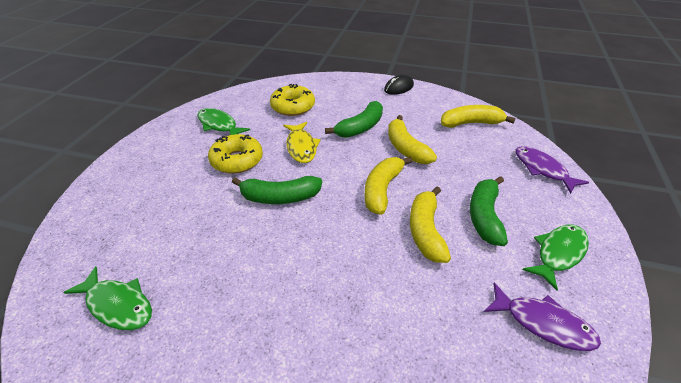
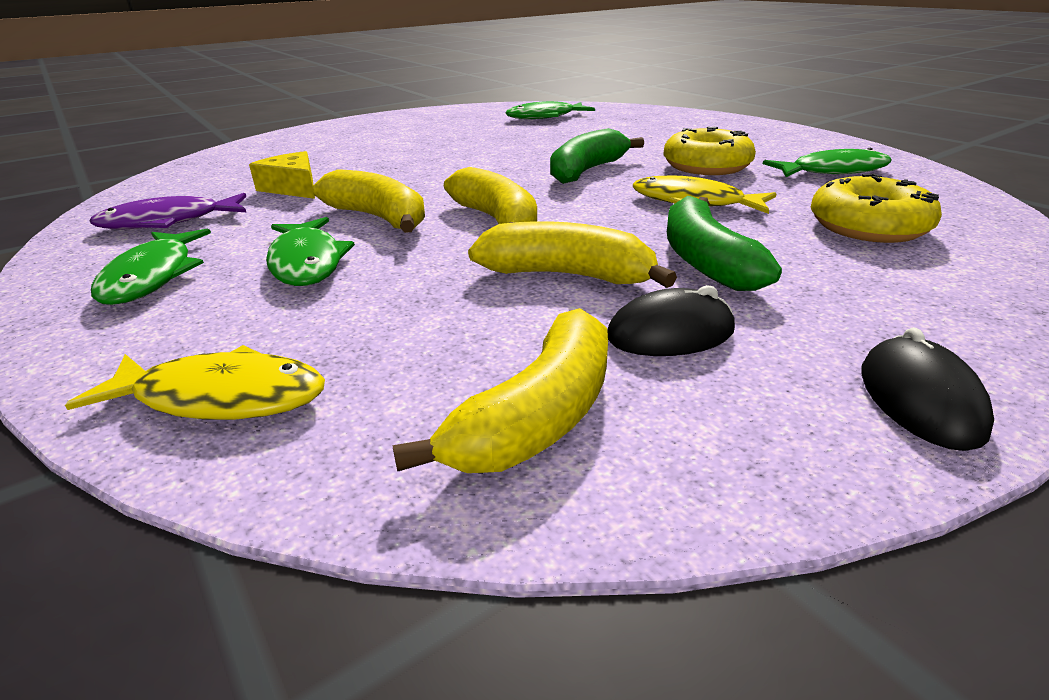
camera: 130 degrees right, 10 degrees down
green banana [470,176,508,246] -> green fish [266,217,355,286]
purple fish [515,146,589,194] -> yellow fish [65,345,325,420]
none -> yellow cheese [249,151,315,199]
none -> black mouse [607,285,735,356]

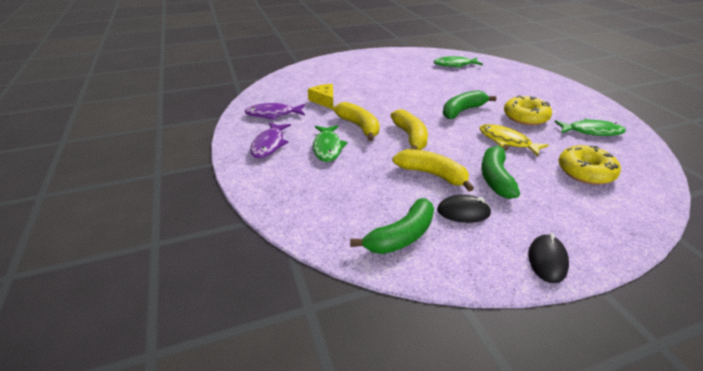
camera: 15 degrees right, 5 degrees up
yellow fish [65,345,325,420] -> none
green fish [91,229,211,305] -> purple fish [250,122,291,158]
yellow banana [392,308,608,473] -> green banana [350,198,434,254]

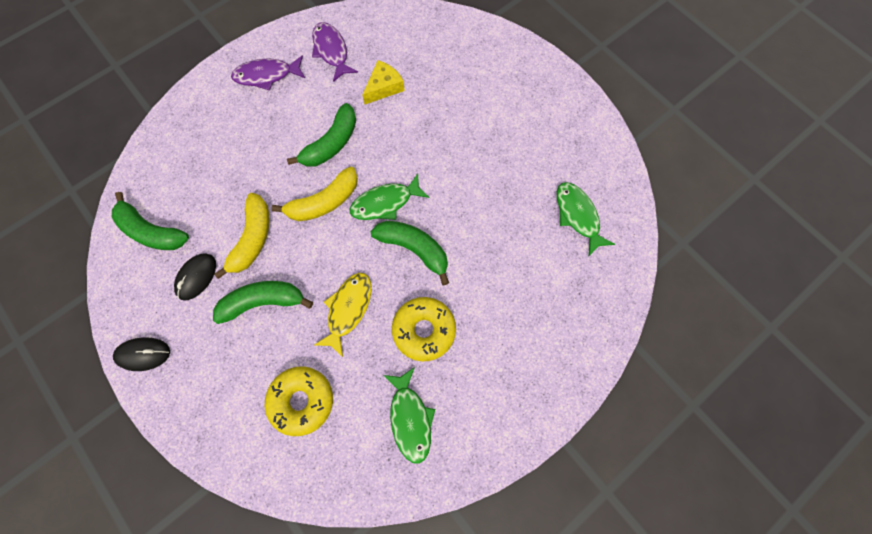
camera: 70 degrees right, 35 degrees up
green fish [313,125,348,162] -> green fish moved to [350,174,429,220]
yellow banana [333,102,380,141] -> green banana [287,103,356,167]
black mouse [437,194,491,223] -> black mouse turned 45 degrees clockwise [174,253,216,301]

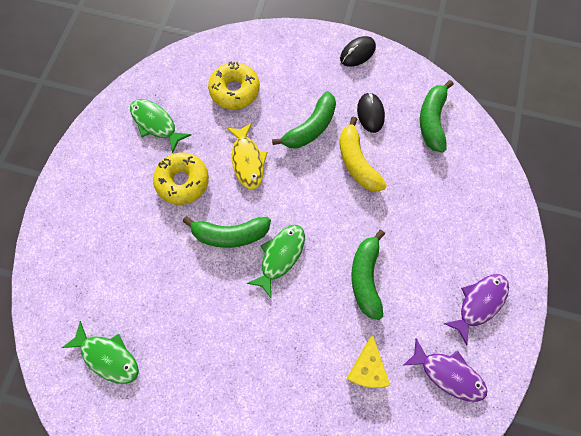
camera: 145 degrees right, 0 degrees up
green banana [112,192,189,250] -> green banana turned 75 degrees counterclockwise [420,80,454,153]
yellow banana [271,167,358,221] -> none

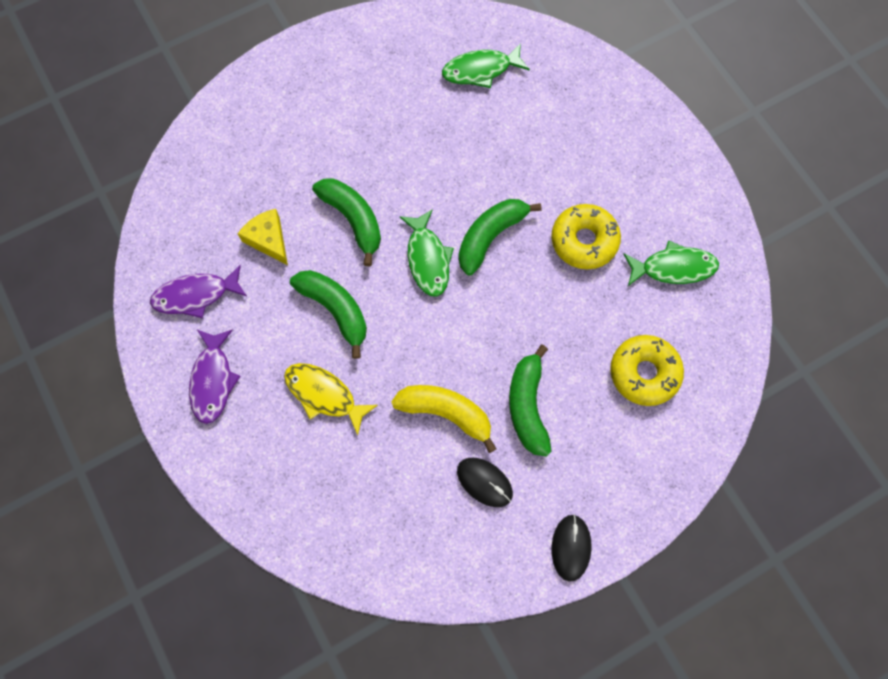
camera: 135 degrees right, 0 degrees up
yellow fish [227,123,268,189] -> yellow fish moved to [284,363,378,435]
green banana [420,80,454,153] -> green banana moved to [312,178,381,266]

